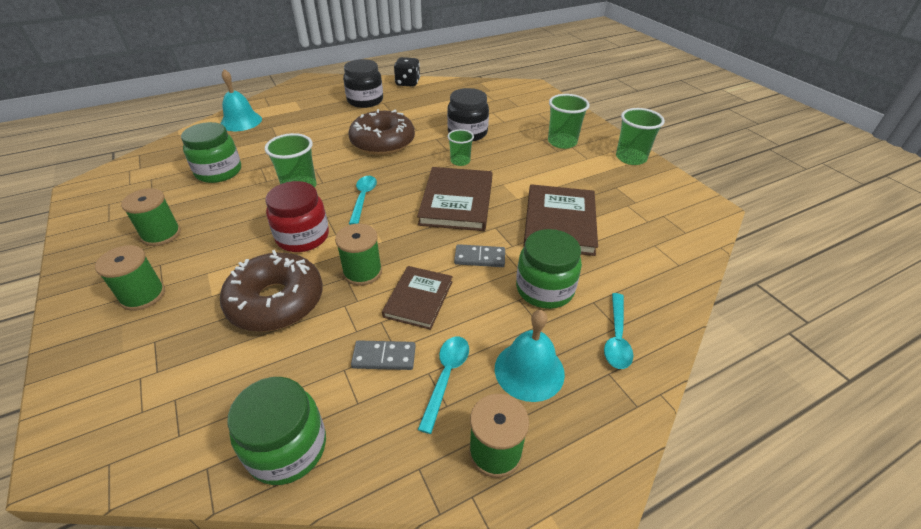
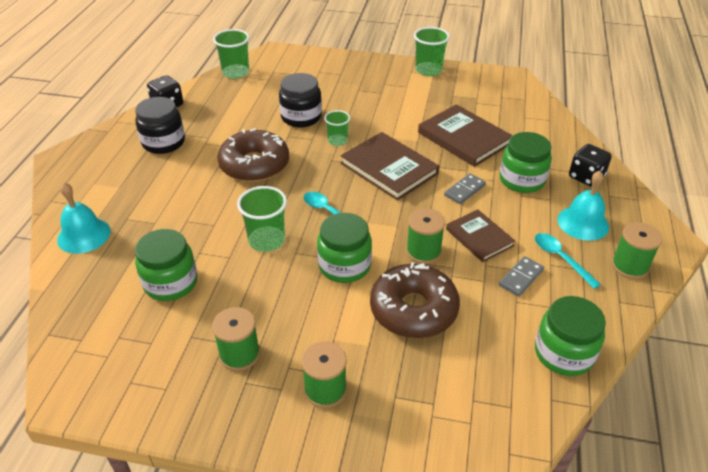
camera: 50 degrees left, 0 degrees up
red jar [266,181,329,252] -> green jar [317,213,372,283]
green cup [548,94,590,149] -> green cup moved to [213,29,249,79]
turquoise spoon [604,293,634,369] -> black dice [569,144,612,187]

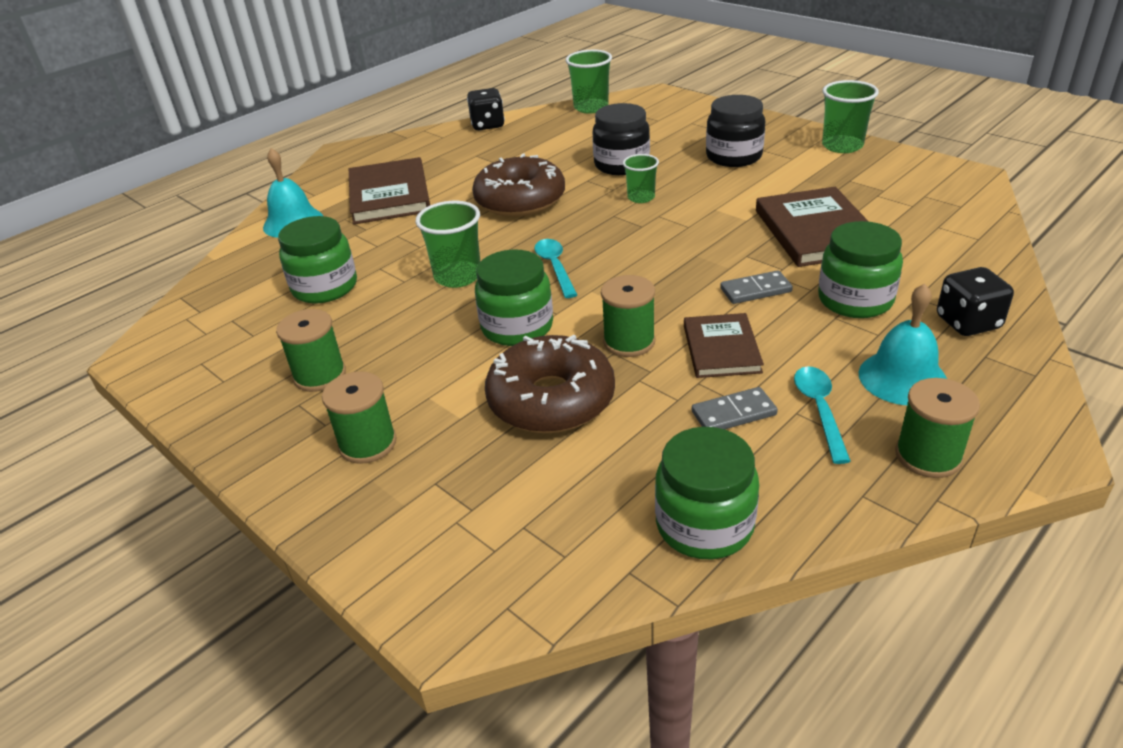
camera: 35 degrees right, 5 degrees down
black jar [135,97,185,154] -> black jar moved to [706,95,765,167]
brown book [340,132,439,201] -> brown book moved to [349,157,430,224]

